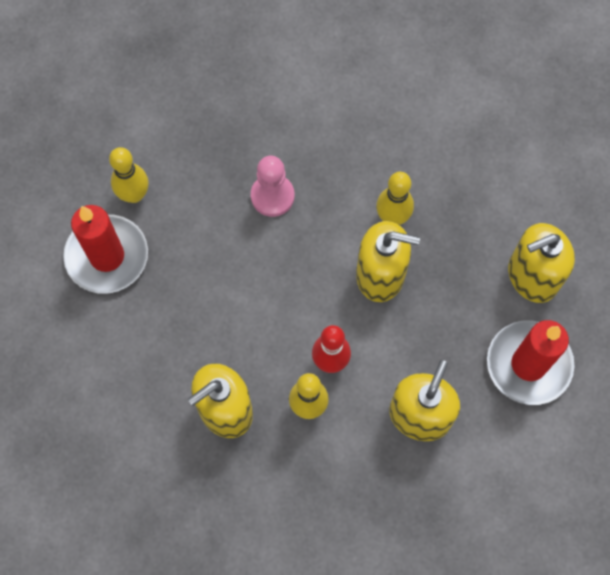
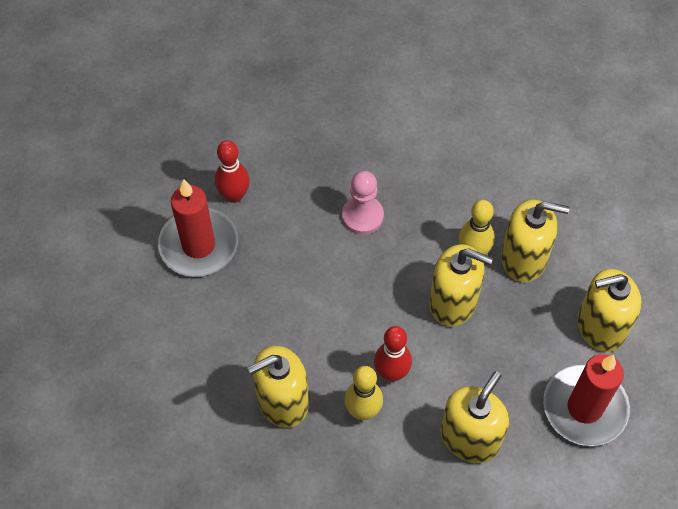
camera: 10 degrees right, 10 degrees down
yellow bowling pin [109,147,149,203] -> red bowling pin [215,140,250,203]
none -> yellow soap dispenser [501,200,570,282]

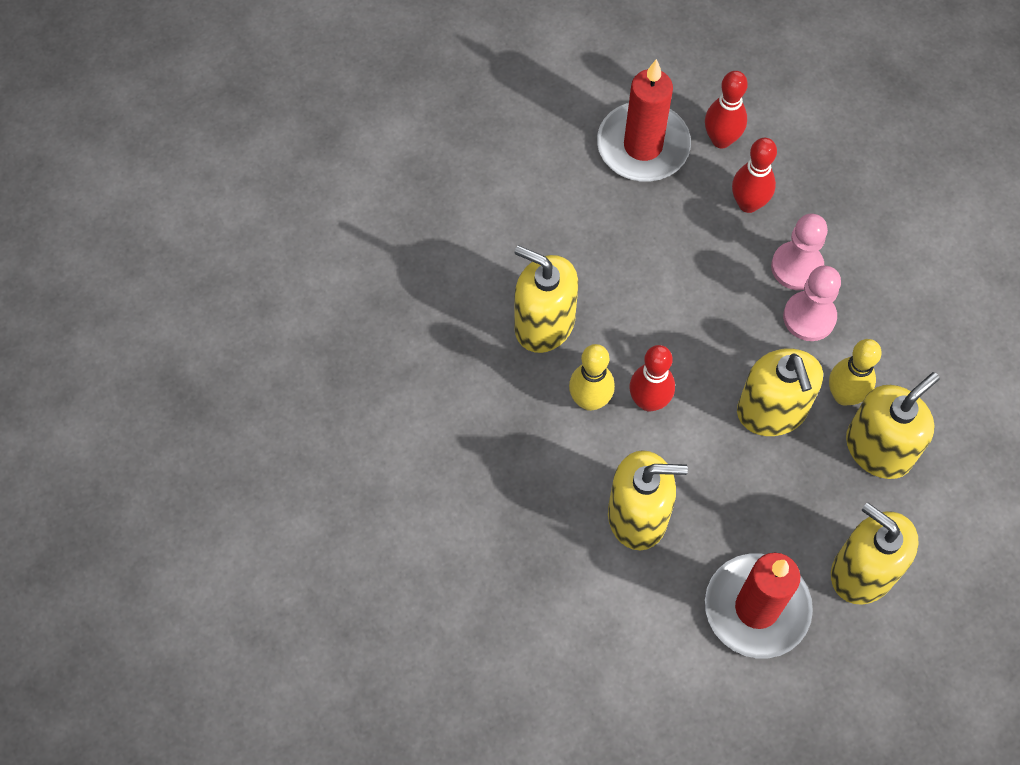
camera: 55 degrees right, 5 degrees up
yellow soap dispenser [501,200,570,282] -> yellow soap dispenser turned 105 degrees counterclockwise [846,372,940,479]
none -> red bowling pin [732,138,777,213]
none -> pink pawn [783,266,841,341]

